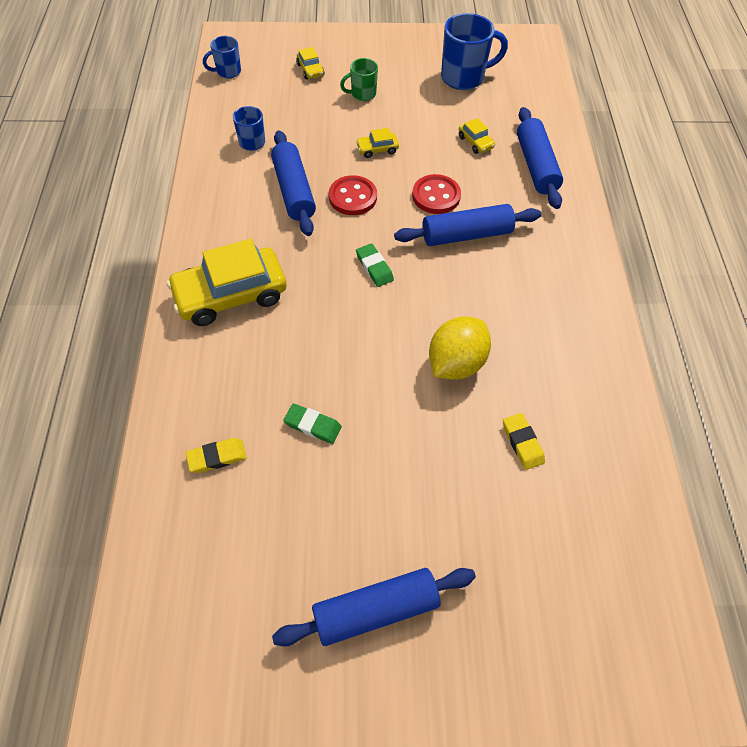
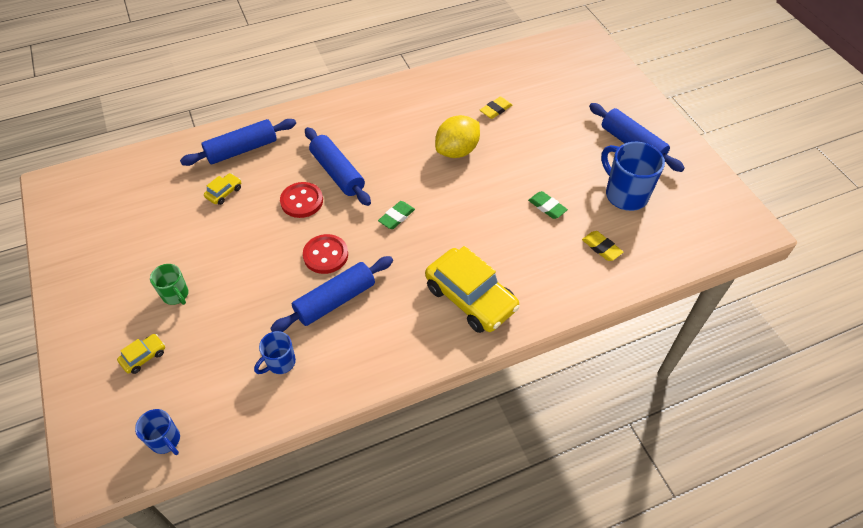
camera: 110 degrees left, 5 degrees down
green eraser [283,403,342,444] -> green eraser turned 45 degrees counterclockwise [528,191,568,219]
yellow car [356,128,399,158] -> none
yellow lemon [429,317,491,380] -> yellow lemon turned 60 degrees counterclockwise [435,115,480,158]
blue mug [441,13,508,90] -> blue mug moved to [601,142,665,211]

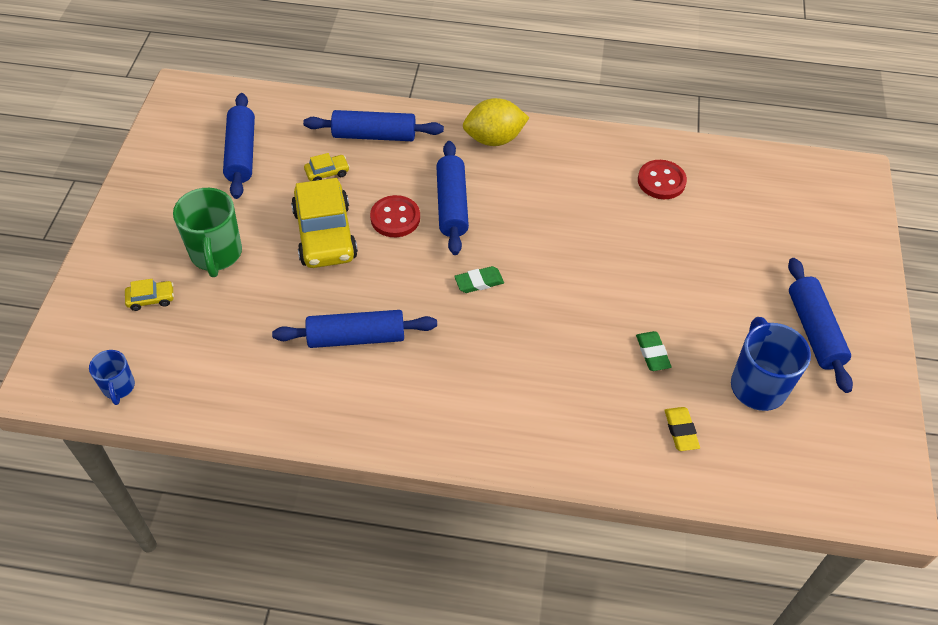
camera: 30 degrees right, 0 degrees up
green mug [150,264,189,305] -> green mug [173,188,242,277], size x1.78
blue mug [254,331,296,374] -> none
red button [303,234,348,274] -> red button moved to [638,160,687,199]
yellow car [425,246,520,333] -> yellow car moved to [291,178,358,268]
yellow lemon [435,115,480,158] -> yellow lemon moved to [463,98,529,146]
yellow eraser [480,97,512,119] -> none
none -> blue rolling pin [223,93,255,199]

